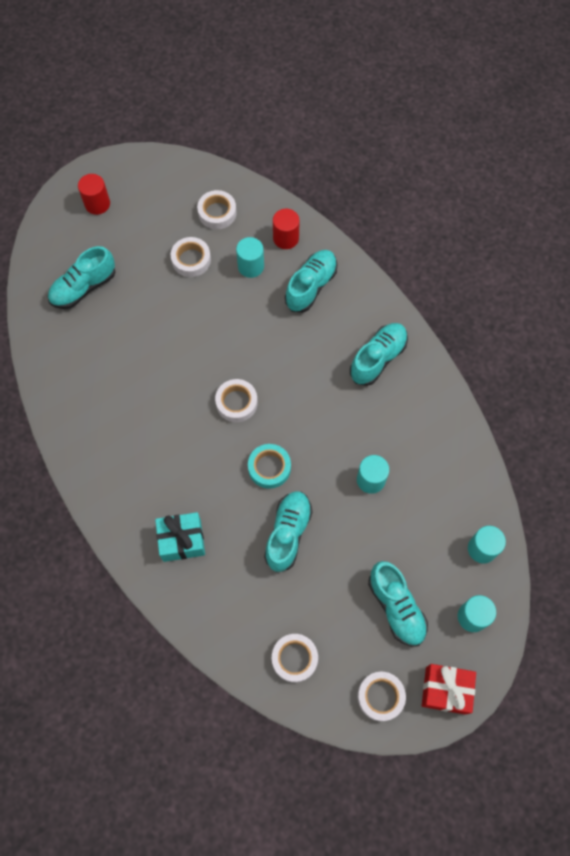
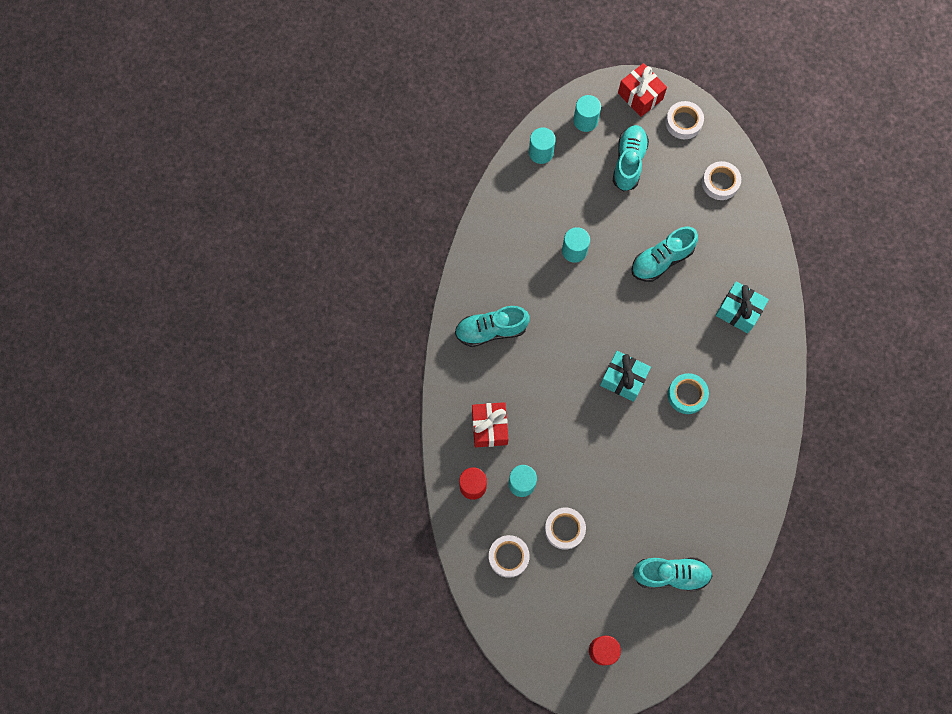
camera: 140 degrees left, 5 degrees up
white tape [215,379,258,422] -> turquoise gift [600,351,651,402]
turquoise tape [248,444,291,489] -> turquoise tape moved to [668,373,709,414]
turquoise shoe [285,250,337,312] -> red gift [472,402,508,447]

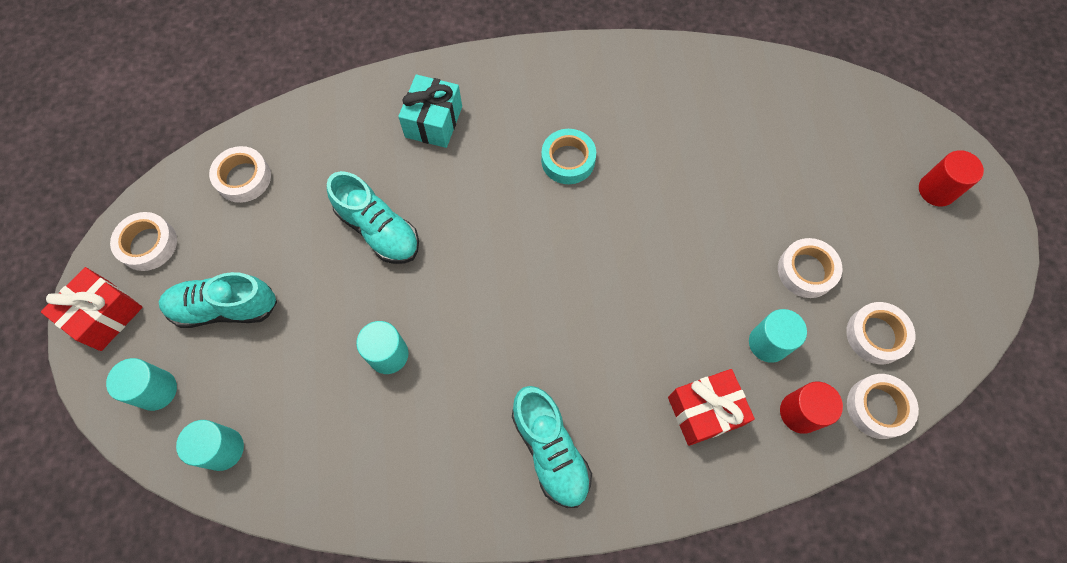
camera: 105 degrees left, 5 degrees down
turquoise gift [600,351,651,402] -> none
turquoise shoe [633,557,712,591] -> none
none -> white tape [847,374,919,439]

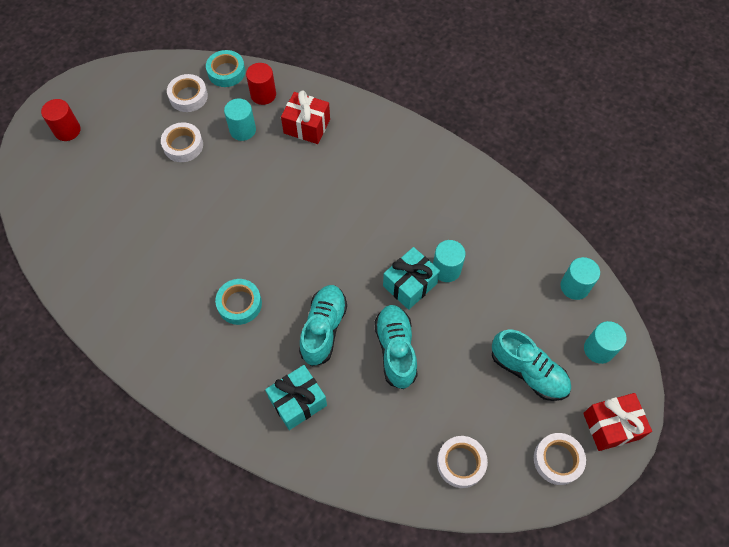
camera: 140 degrees left, 5 degrees down
turquoise shoe [512,386,592,508] -> turquoise shoe moved to [299,285,347,366]
white tape [847,374,919,439] -> turquoise tape [206,50,245,87]
none -> turquoise gift [383,247,440,310]

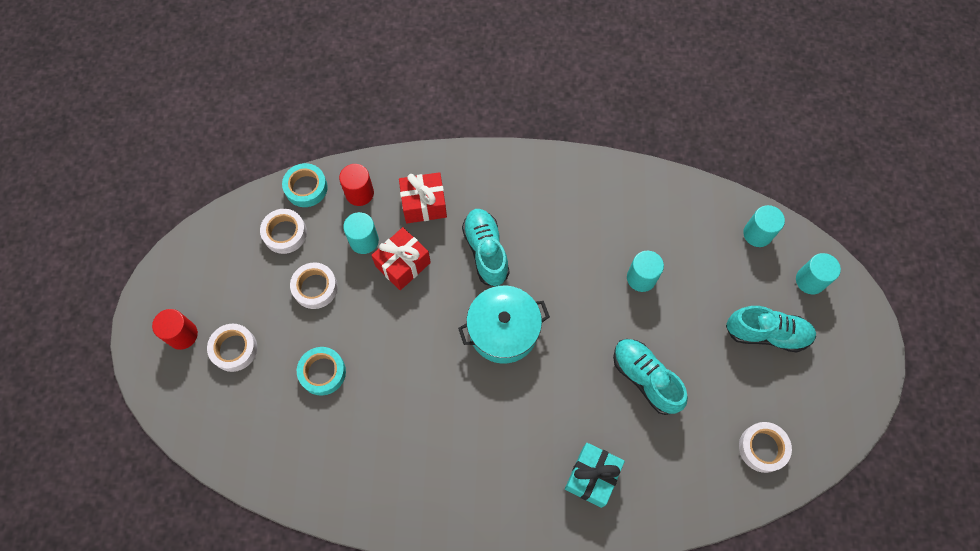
camera: 30 degrees left, 5 degrees up
turquoise tape [215,279,262,325] -> turquoise tape moved to [297,347,346,396]
turquoise shoe [299,285,347,366] -> turquoise shoe moved to [462,209,510,286]
turquoise gift [383,247,440,310] -> none
white tape [534,433,586,485] -> white tape moved to [207,324,257,372]
red gift [583,393,652,451] -> red gift moved to [371,227,431,290]
none -> turquoise pot [458,286,550,364]

